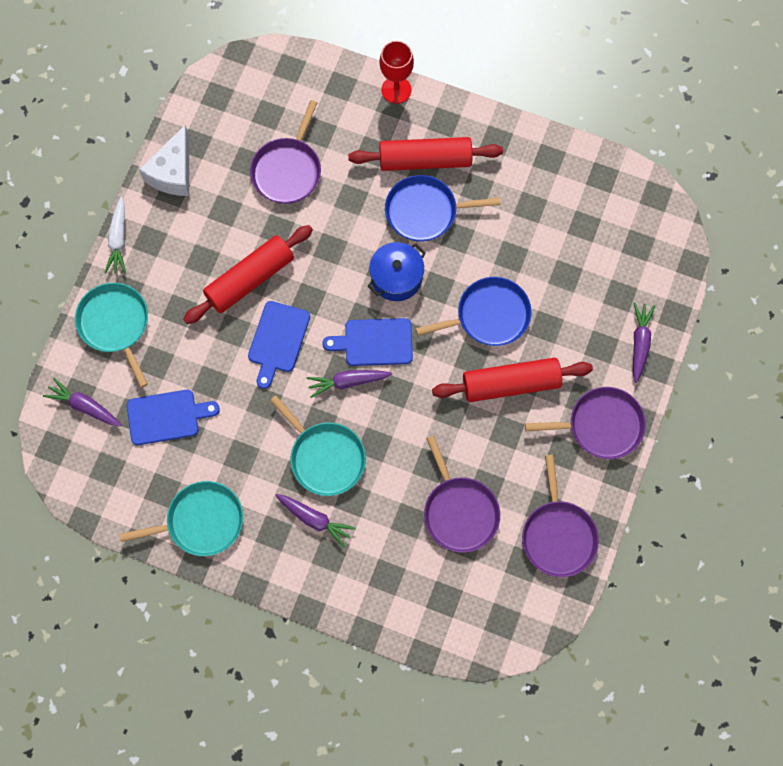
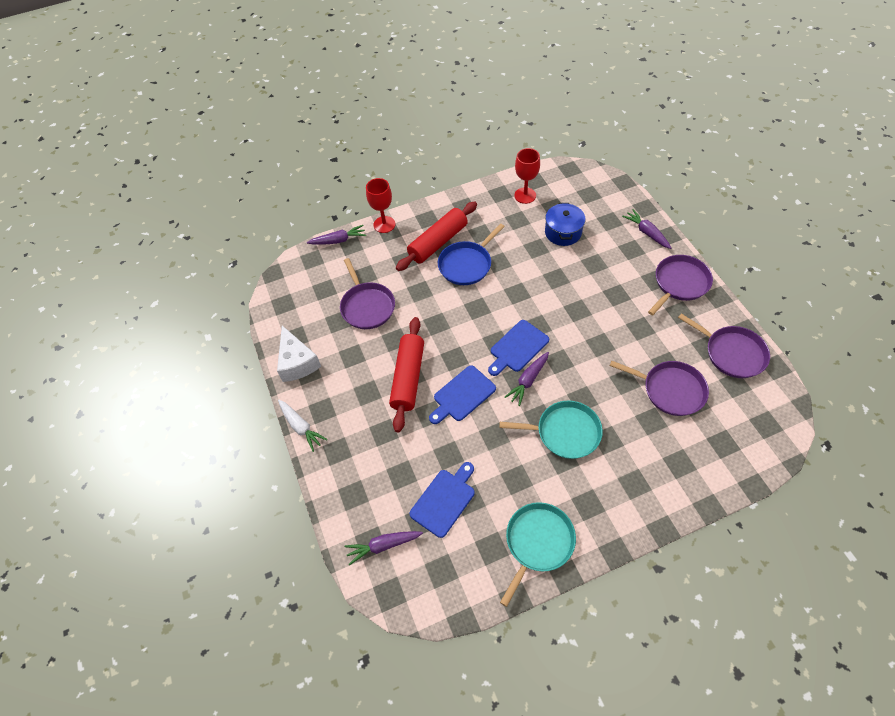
camera: 40 degrees left, 15 degrees down
turquoise pan [75,283,148,388] -> none
blue cutting board [248,301,310,389] -> blue cutting board turned 75 degrees clockwise [429,365,496,424]
purple carrot [275,494,356,548] -> purple carrot moved to [307,225,366,245]
blue pot [368,242,426,301] -> blue pot moved to [545,203,586,246]
blue pan [416,277,531,346] -> none
red rolling pin [432,358,593,402] -> none
none -> red goblet [514,148,540,204]

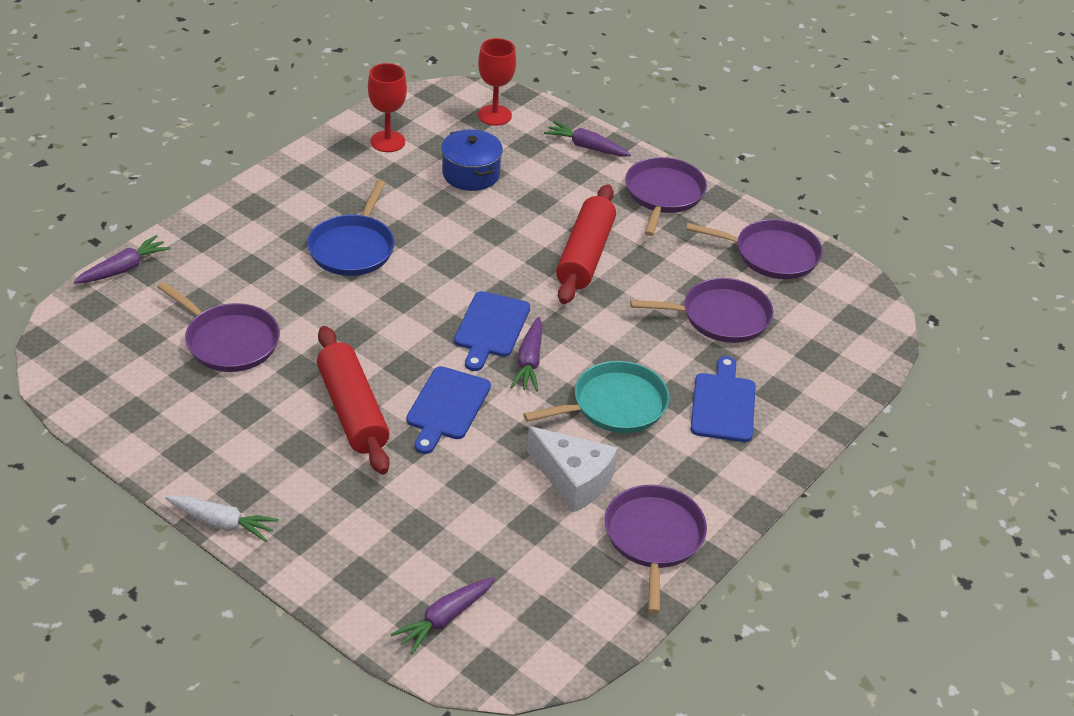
camera: 35 degrees left, 15 degrees down
white cheese [277,326,321,382] -> white cheese moved to [527,426,618,512]
red goblet [366,178,395,233] -> red goblet moved to [478,38,516,126]
red rolling pin [396,202,477,271] -> red rolling pin moved to [556,184,616,304]
blue cutting board [410,462,475,538] -> blue cutting board moved to [690,356,756,442]
turquoise pan [500,502,576,607] -> purple pan [605,485,707,614]

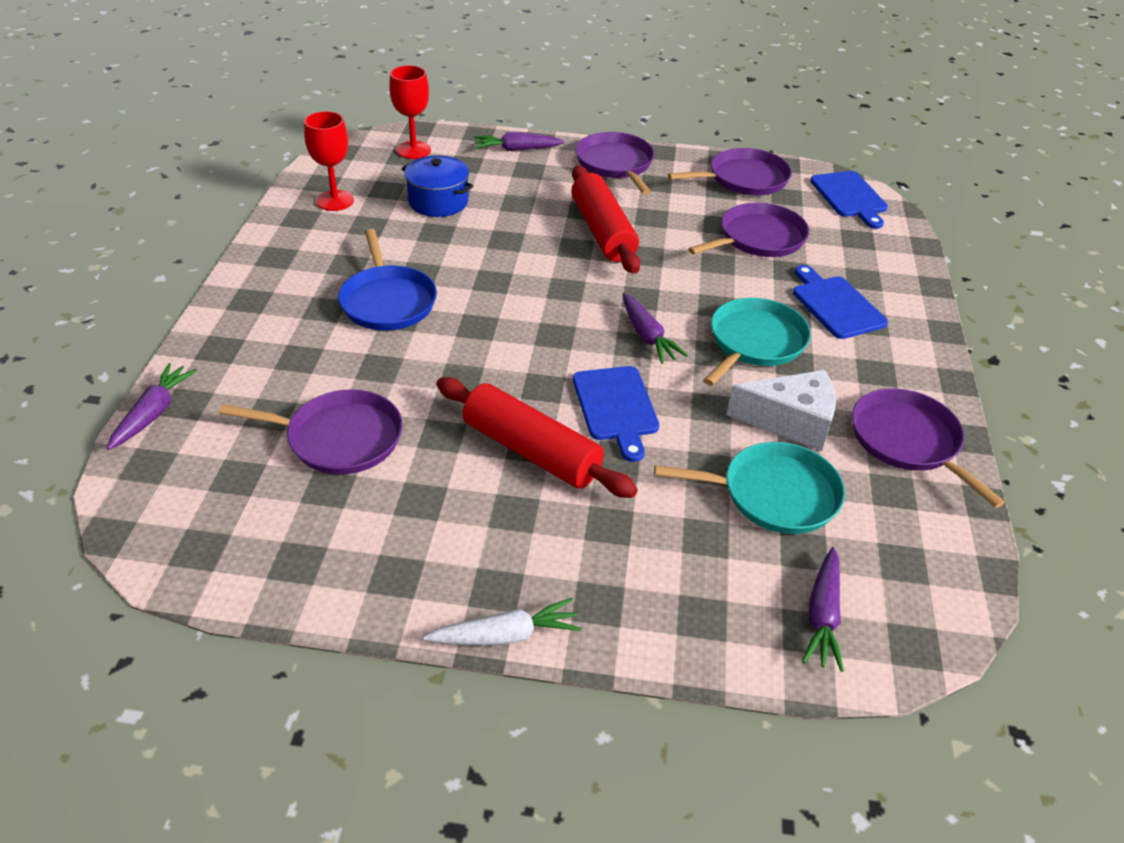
camera: 30 degrees left, 0 degrees up
blue cutting board [454,291,530,371] -> blue cutting board moved to [810,171,888,229]
none -> turquoise pan [654,442,845,534]

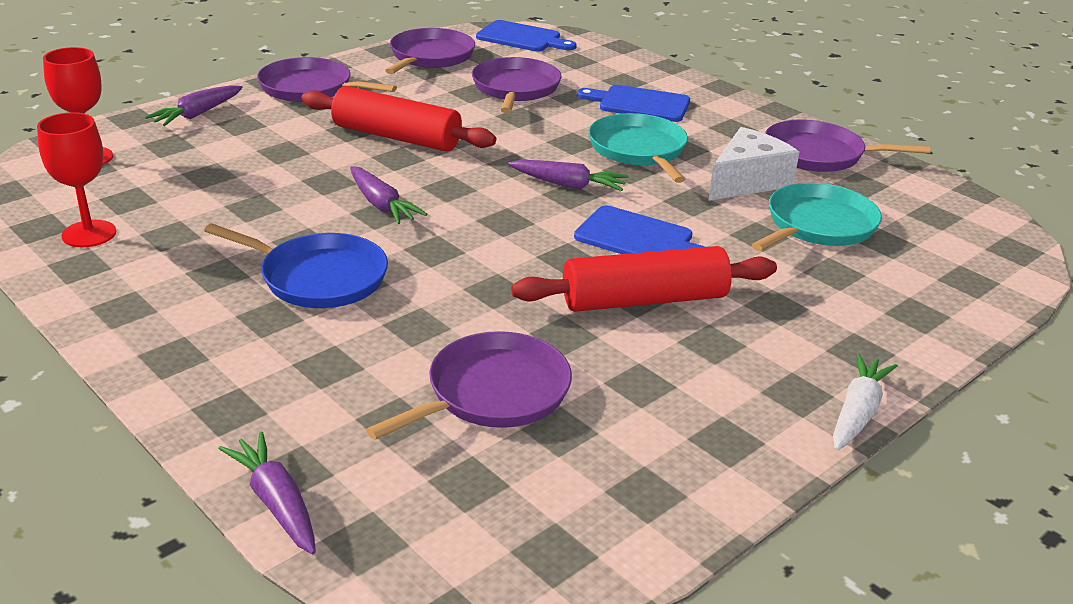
camera: 50 degrees left, 10 degrees down
blue pot [401,155,473,217] -> none
purple carrot [802,547,844,672] -> purple carrot moved to [350,166,427,224]

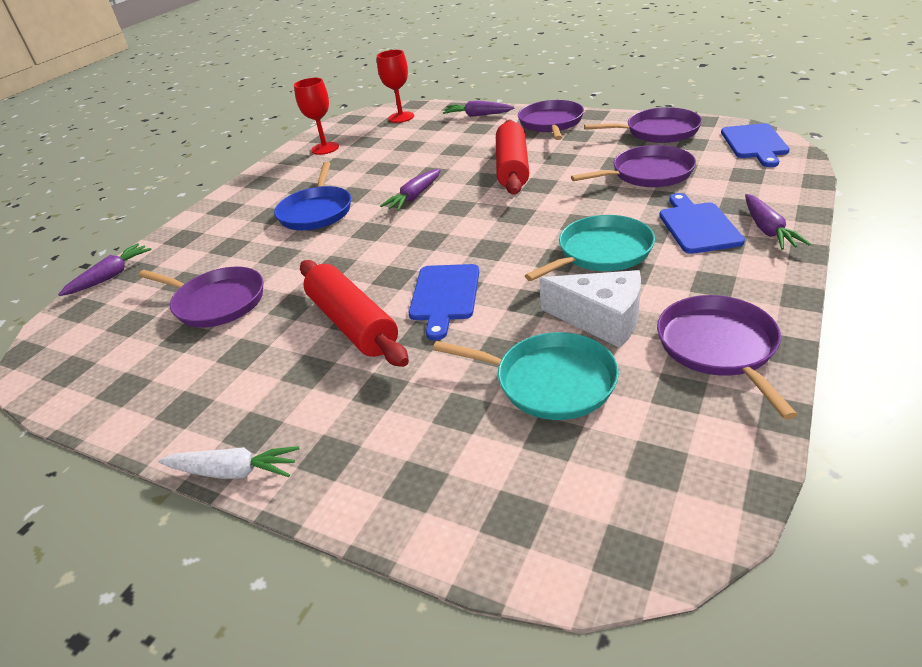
camera: 75 degrees right, 5 degrees up
purple carrot [508,160,629,191] -> purple carrot moved to [745,194,811,250]

